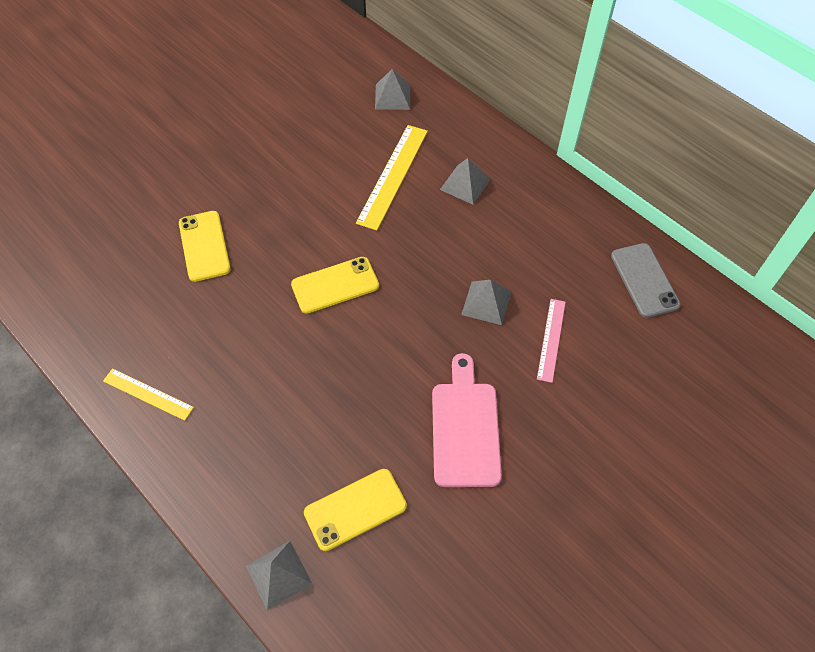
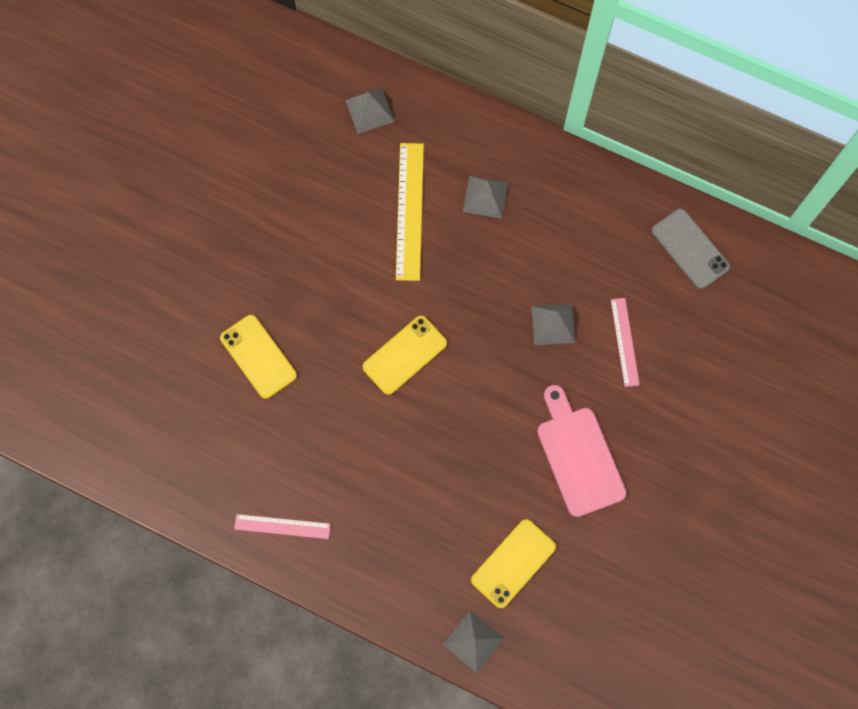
camera: 20 degrees left, 15 degrees up
yellow ruler [103,368,194,421] -> pink ruler [234,514,331,539]

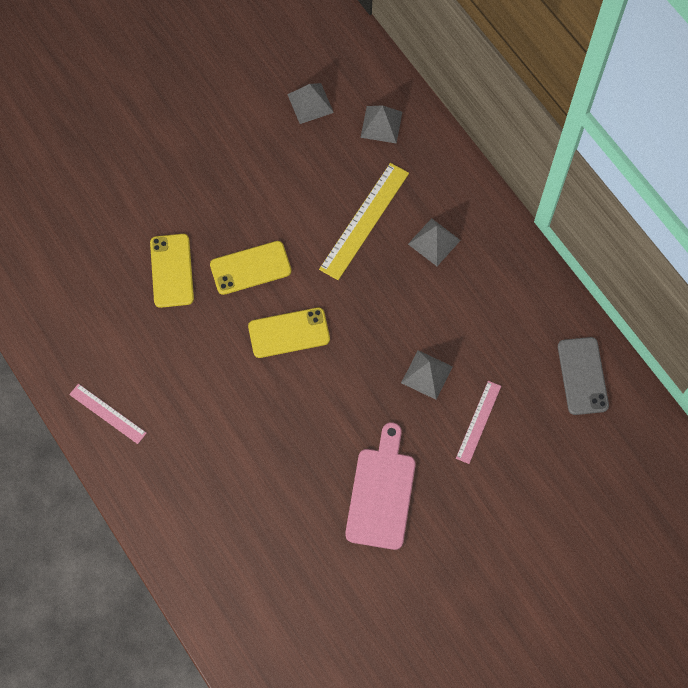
camera: 30 degrees right, 5 degrees down
grey pyramid [443,611,504,673] -> grey pyramid moved to [287,83,334,124]
yellow phone [471,519,556,608] -> yellow phone moved to [210,241,291,295]

